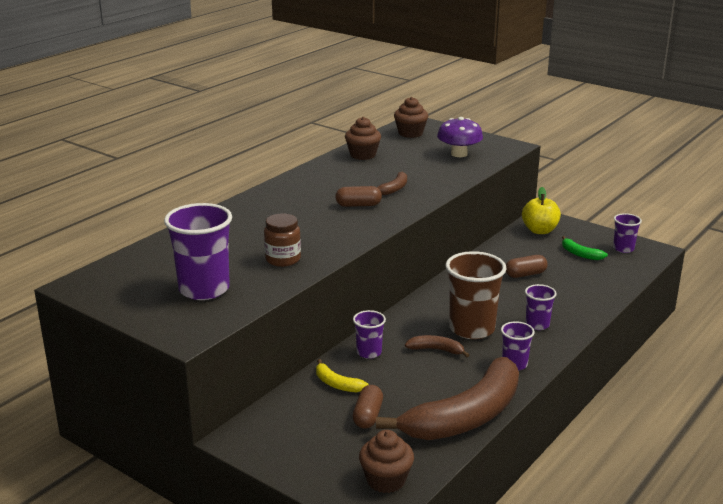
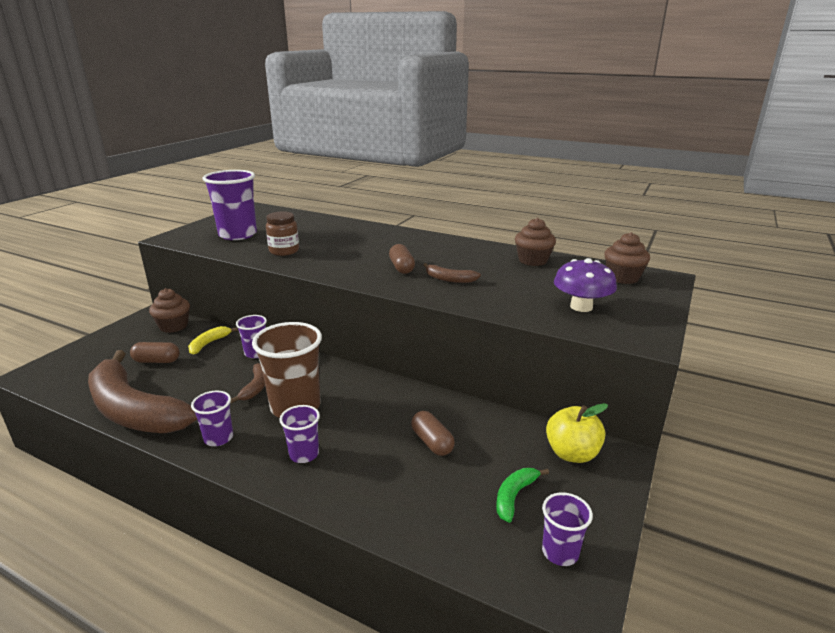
camera: 80 degrees right, 0 degrees up
brown cupcake [359,430,414,493] -> brown cupcake moved to [149,288,190,333]

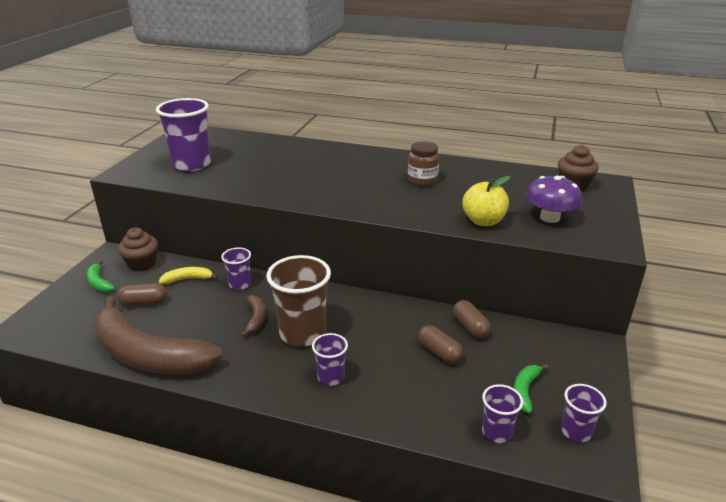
camera: 10 degrees left, 5 degrees up
yellow banana [188,326,238,355] -> yellow banana turned 60 degrees clockwise [159,267,218,284]
purple cup [191,391,233,446] -> purple cup moved to [482,384,523,443]
brown jar [266,211,299,256] -> brown jar moved to [408,141,439,186]
brown capsule [389,244,415,274] -> brown capsule moved to [453,300,491,338]
brown banana [423,263,481,283] -> none
brown cupcake [515,218,556,266] -> none
yellow apple [546,403,608,463] -> yellow apple moved to [462,176,510,226]
none -> green banana [87,260,115,292]

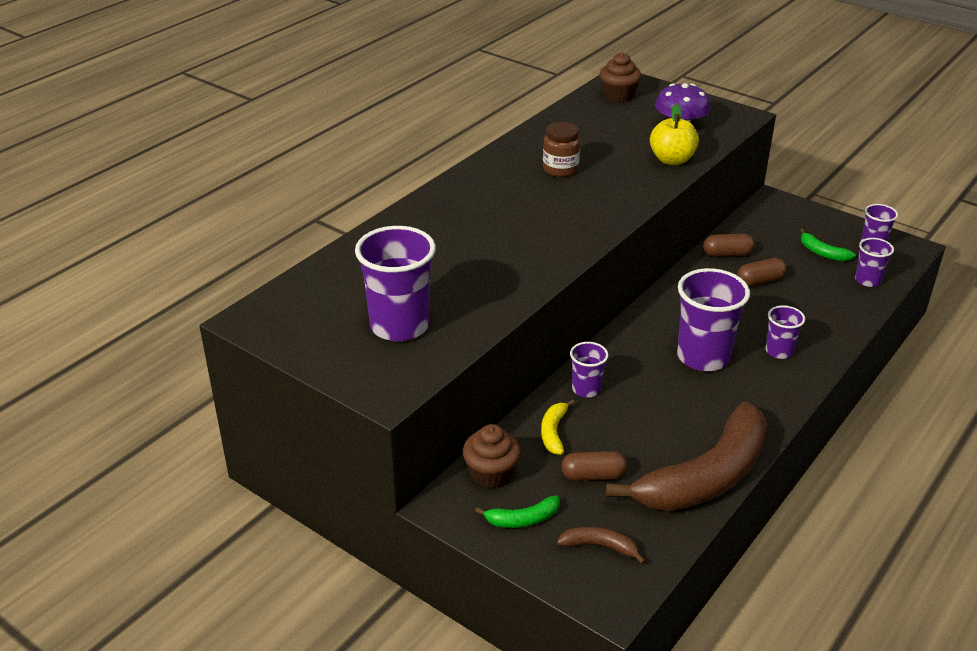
camera: 70 degrees left, 5 degrees up
brown capsule [117,283,167,306] -> brown capsule turned 75 degrees clockwise [561,451,627,481]
brown banana [240,295,266,337] -> brown banana moved to [557,526,646,565]
brown cup [266,255,331,347] -> purple cup [677,268,750,371]

